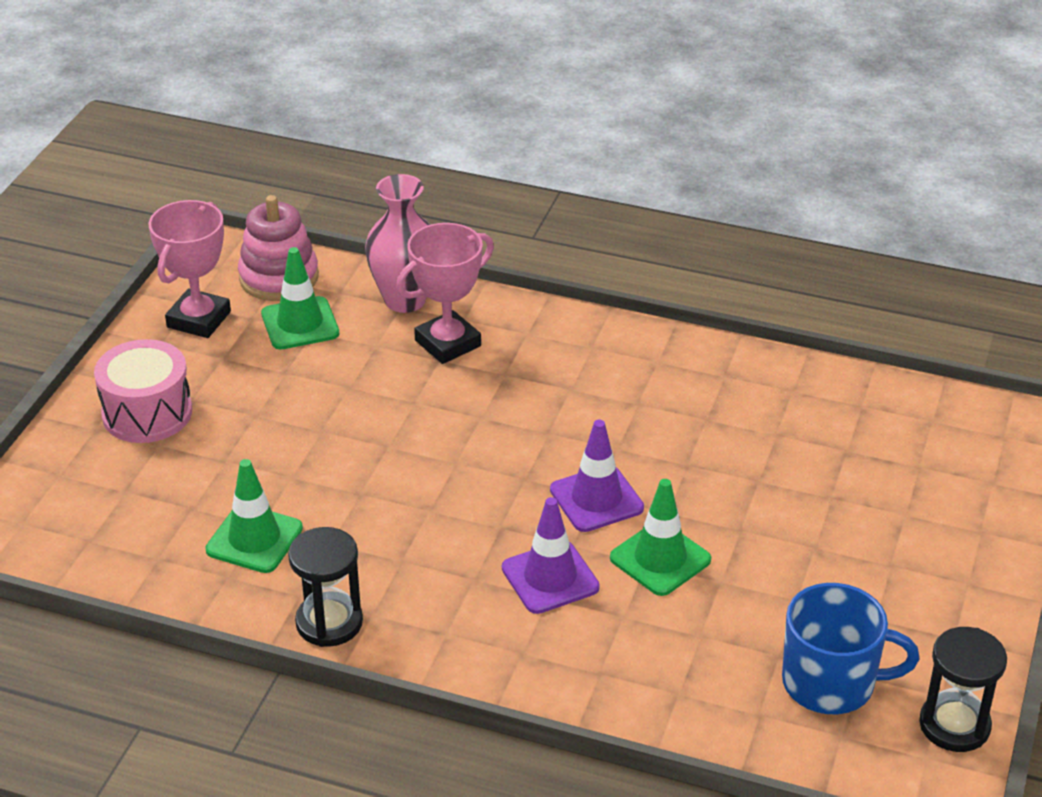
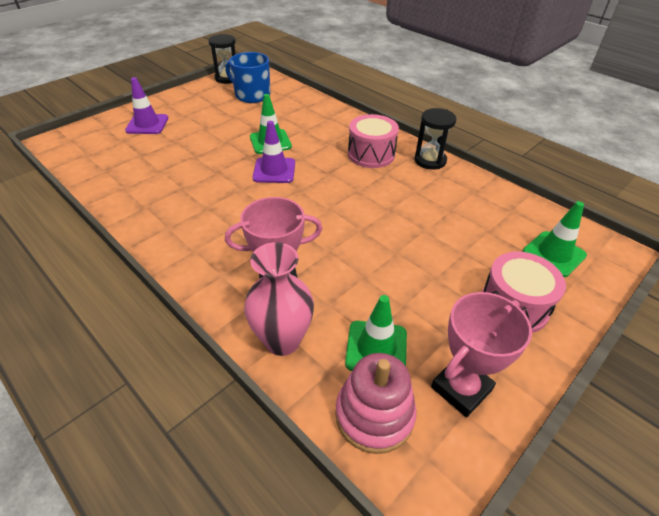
camera: 155 degrees left, 5 degrees up
green traffic cone [205,459,303,573] -> green traffic cone moved to [523,201,587,277]
purple traffic cone [502,497,600,614] -> purple traffic cone moved to [125,77,168,134]
none -> pink drum [348,114,399,168]

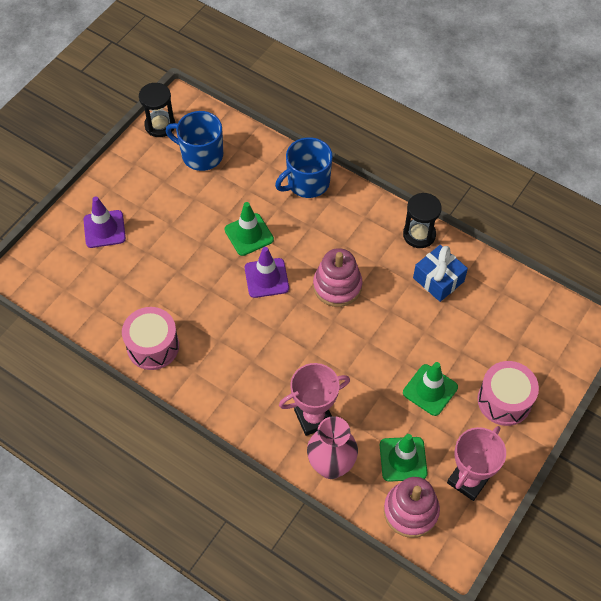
camera: 10 degrees left, 15 degrees up
pink drum [348,114,399,168] -> pink drum moved to [122,307,179,370]
green traffic cone [523,201,587,277] -> green traffic cone moved to [403,362,458,416]
none -> blue mug [275,137,333,198]
none -> pink stacking toy [313,248,362,307]
none -> blue gift [413,245,468,302]

